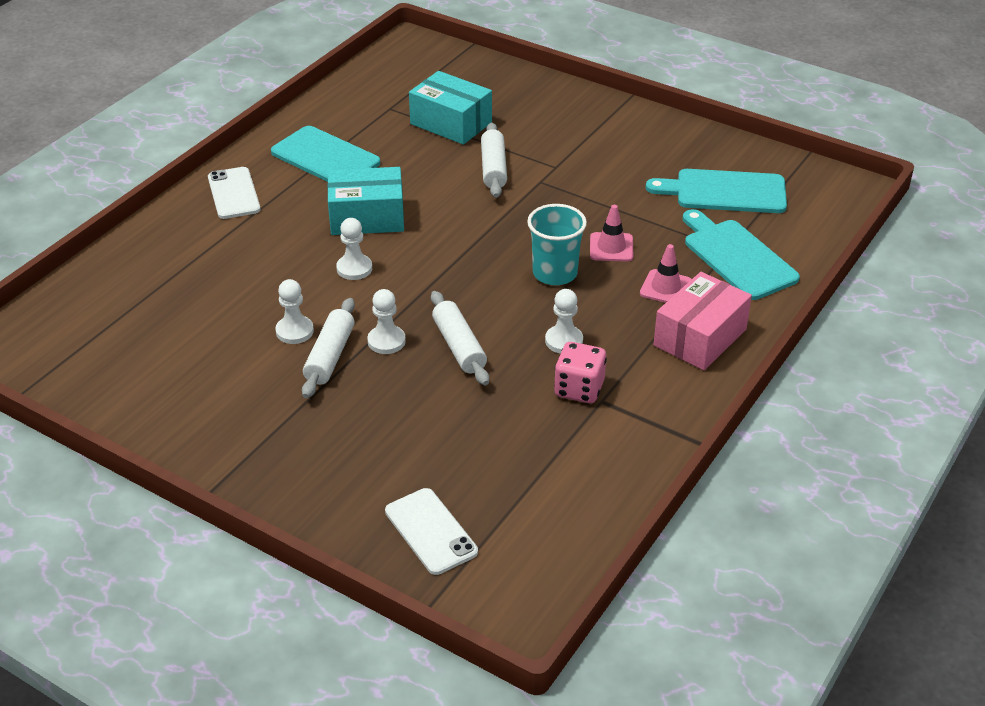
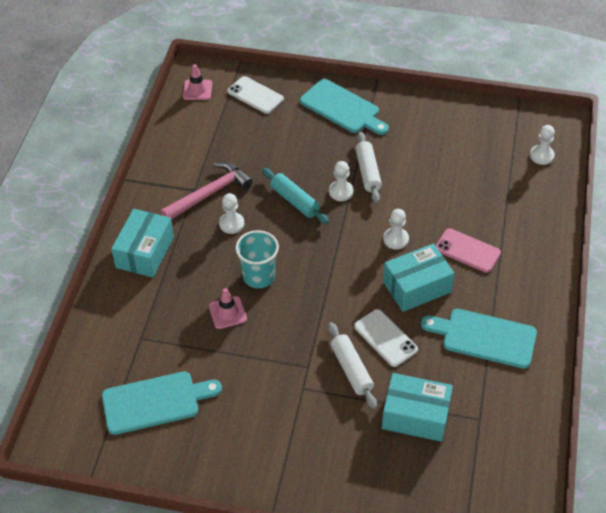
camera: 160 degrees right, 10 degrees up
white phone [208,167,261,219] -> white phone moved to [354,309,418,367]
white pawn [275,279,314,344] -> white pawn moved to [530,125,555,165]
white rolling pin [431,291,489,385] -> turquoise rolling pin [262,168,329,224]
pink dice [554,342,607,403] -> pink hammer [161,162,253,220]
pink traffic cone [640,244,692,303] -> pink traffic cone moved to [183,64,212,100]
pink box [653,272,752,370] -> turquoise box [111,209,174,277]
turquoise cutting board [683,209,800,300] -> turquoise cutting board moved to [300,79,389,135]
none -> pink phone [435,228,501,273]

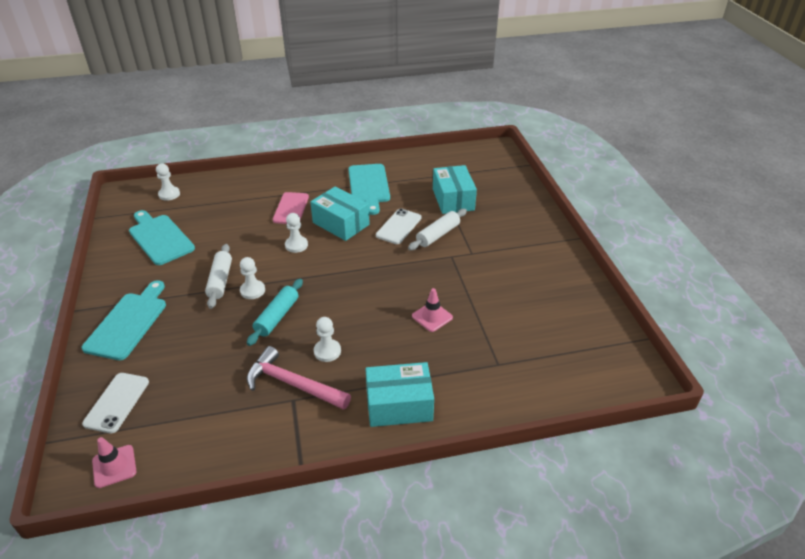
camera: 115 degrees left, 10 degrees down
turquoise cutting board [102,371,222,435] -> turquoise cutting board moved to [129,210,195,265]
turquoise cup [235,230,279,288] -> none
white rolling pin [355,132,382,203] -> white rolling pin turned 60 degrees counterclockwise [205,244,232,309]

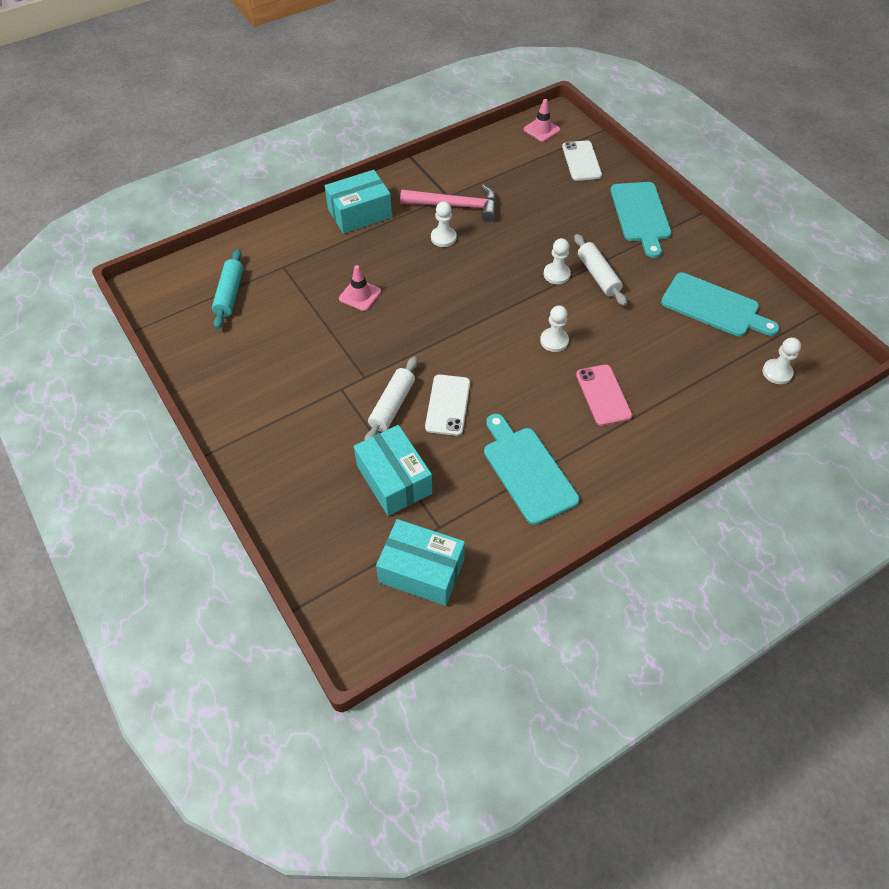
camera: 160 degrees right, 15 degrees up
turquoise rolling pin [247,279,303,346] -> turquoise rolling pin moved to [212,249,244,329]
turquoise box [310,187,370,241] -> turquoise box moved to [376,519,465,606]

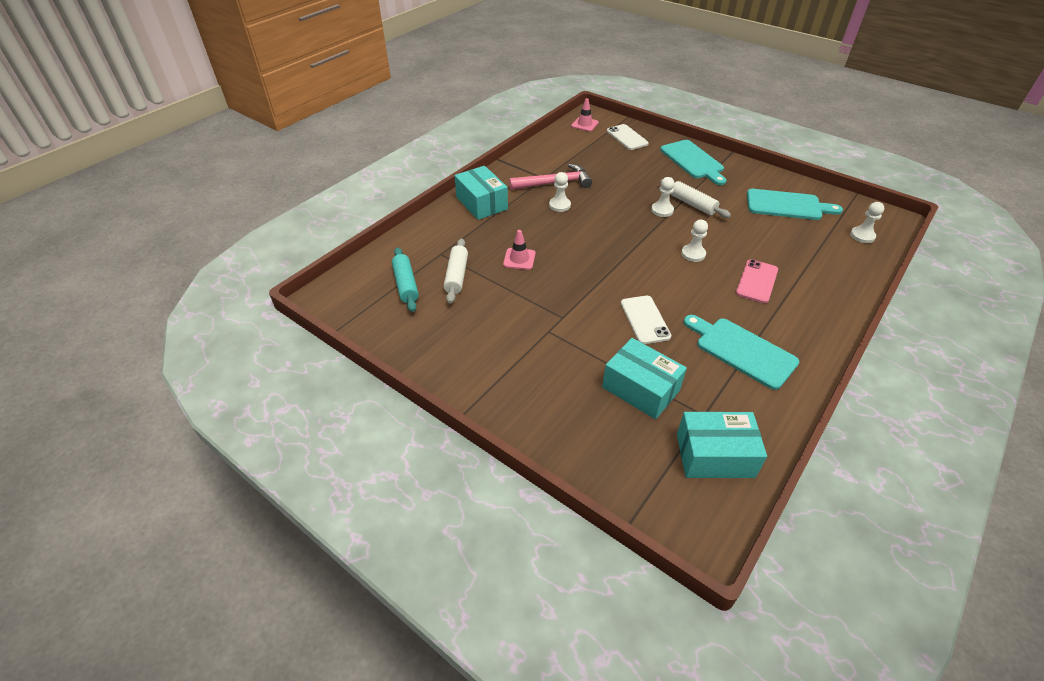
camera: 20 degrees left, 10 degrees down
turquoise box [325,170,392,234] -> turquoise box turned 75 degrees counterclockwise [454,166,508,220]
white rolling pin [364,356,418,441] -> white rolling pin moved to [444,238,468,304]
pink phone [576,364,632,426] -> pink phone turned 60 degrees clockwise [736,259,778,303]

